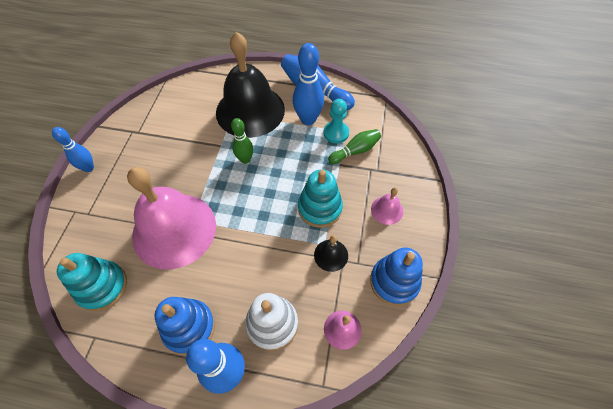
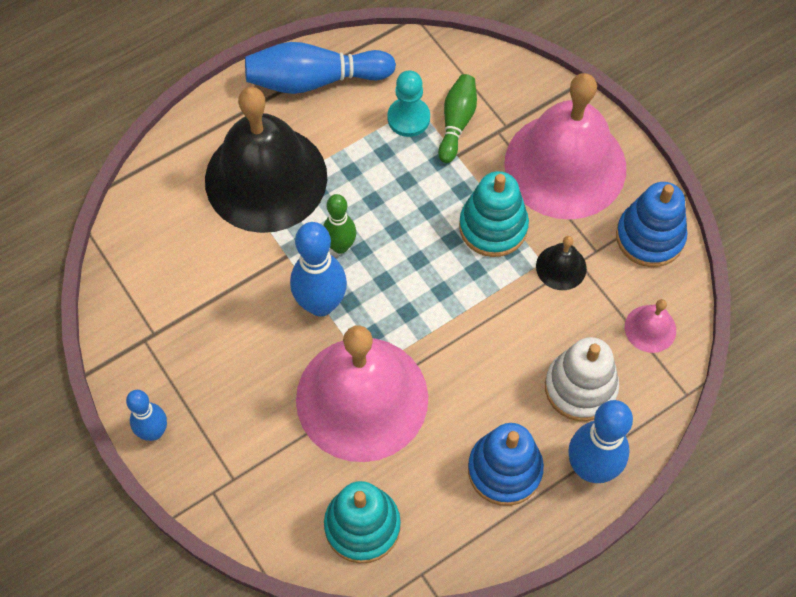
camera: 45 degrees left, 5 degrees up
blue bowling pin [293,43,324,126] -> blue bowling pin moved to [290,222,347,317]
pink bell [371,188,403,225] -> pink bell [504,73,626,220], size x2.50

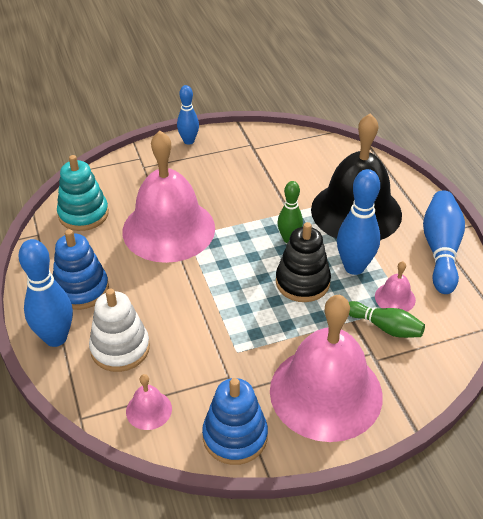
camera: 105 degrees right, 20 degrees down
blue bowling pin [290,222,347,317] -> blue bowling pin moved to [337,169,380,275]
turquoise pawn [387,70,430,137] -> pink bell [375,261,416,312]
turquoise stacking toy [459,171,529,257] -> none
black bell [536,236,587,290] -> none
none -> black stacking toy [276,222,331,302]

